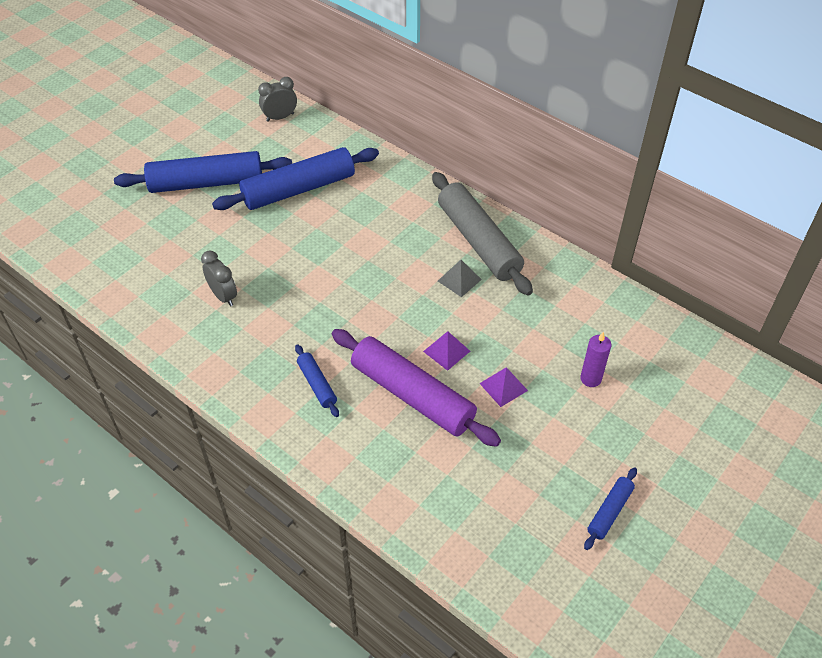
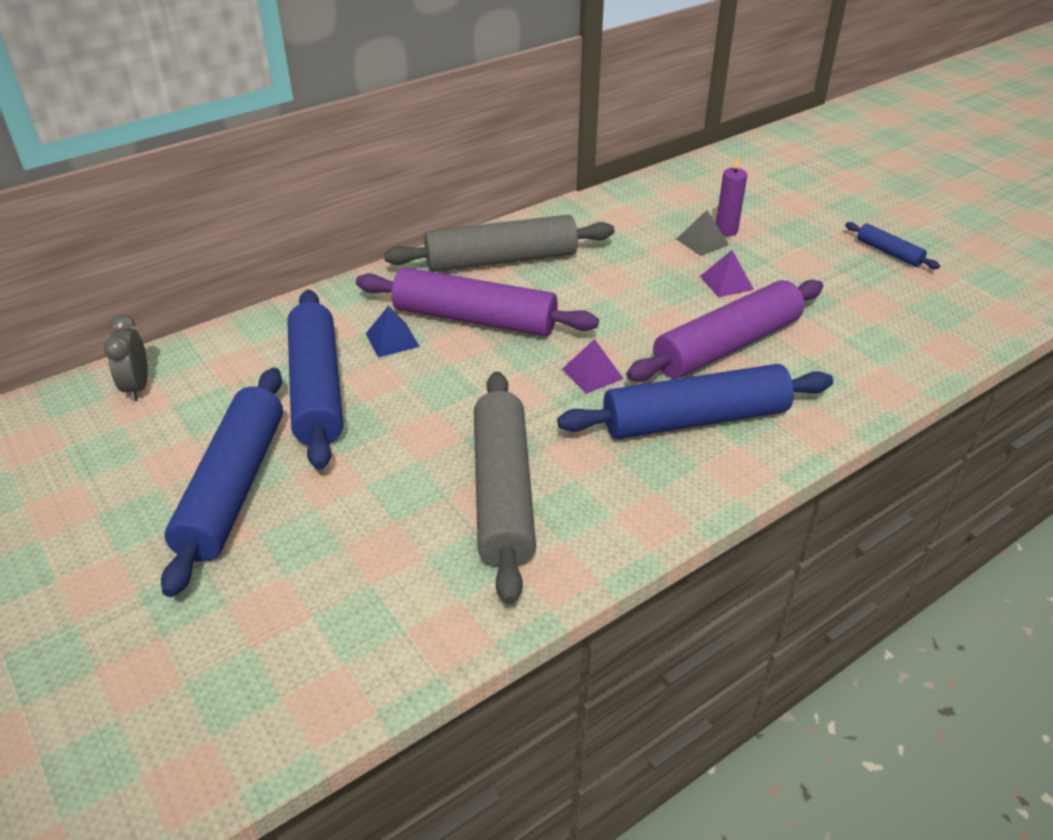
camera: 75 degrees left, 10 degrees down
grey clock [201,251,237,307] -> grey rolling pin [474,372,536,604]
blue rolling pin [295,344,339,417] -> blue rolling pin [557,364,833,439], size x2.14
purple pyramid [423,331,470,371] -> purple pyramid moved to [562,339,624,394]
grey pyramid [438,260,482,297] -> grey pyramid moved to [676,210,729,256]
none -> purple rolling pin [356,267,599,337]
none -> blue pyramid [366,306,420,357]

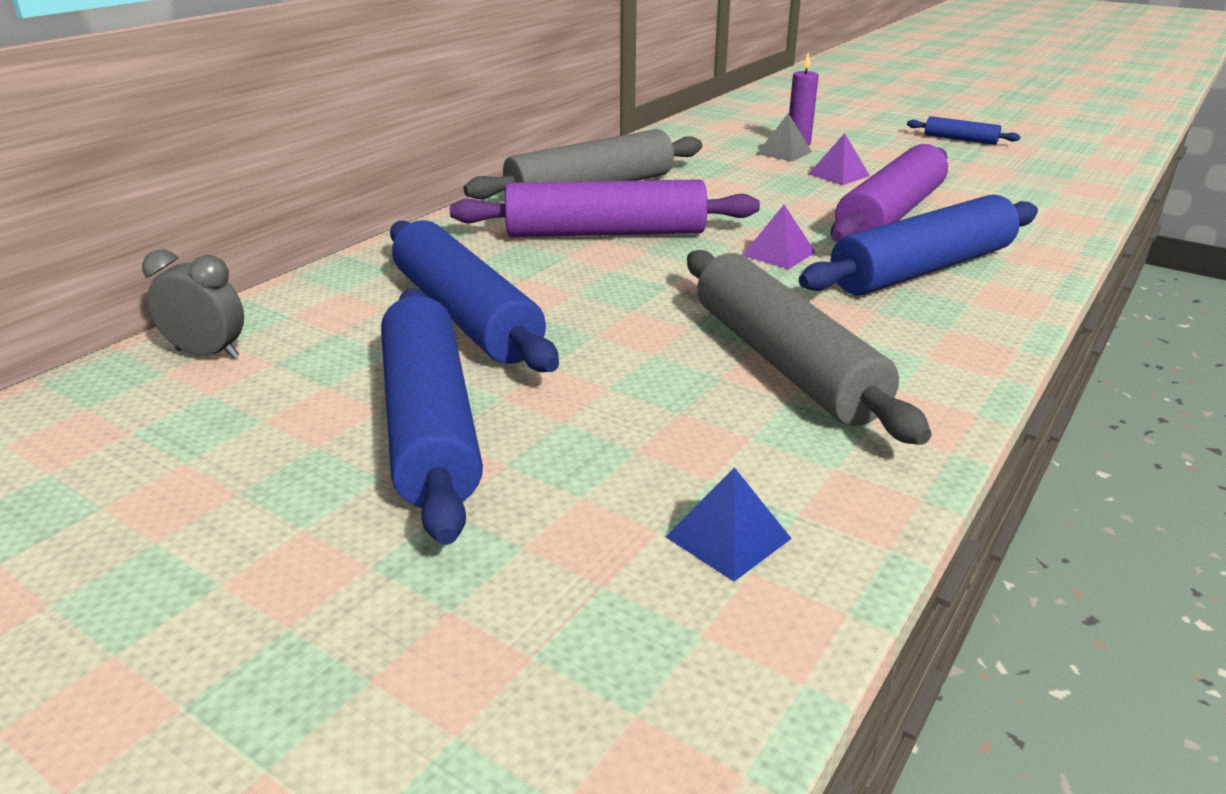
camera: 20 degrees left, 10 degrees down
grey clock [104,314,148,401] -> grey clock turned 135 degrees clockwise [142,250,244,359]
blue pyramid [366,306,420,357] -> blue pyramid moved to [665,467,792,582]

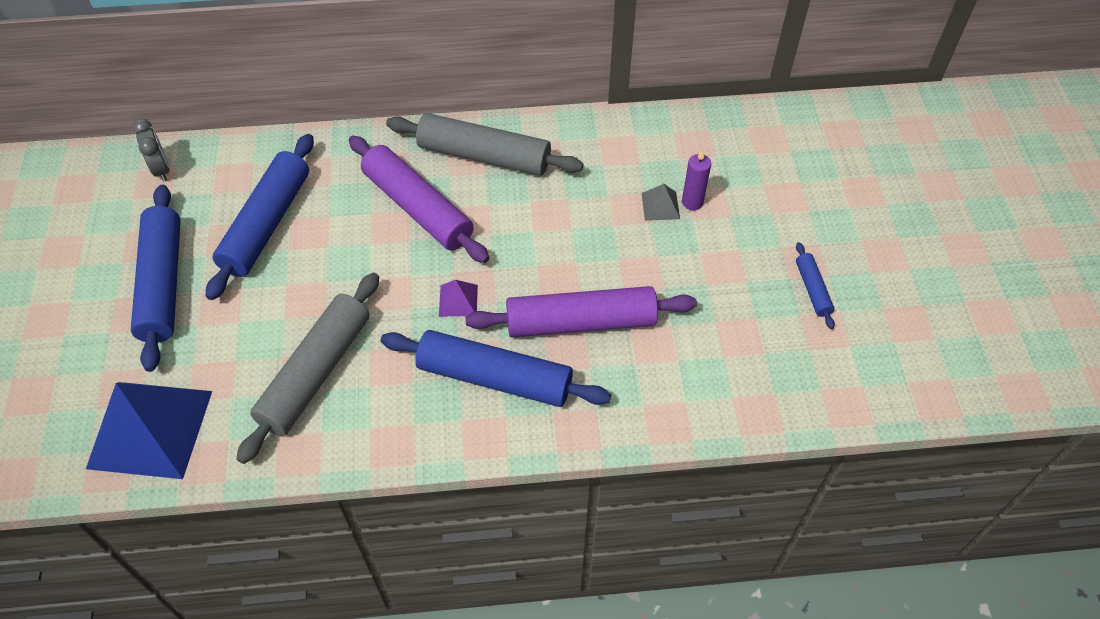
camera: 50 degrees right, 25 degrees up
blue rolling pin [381,288,483,545] -> blue rolling pin turned 45 degrees counterclockwise [131,185,180,372]
blue pyramid [665,467,792,582] -> blue pyramid [86,382,212,479], size x2.40
purple pyramid [809,133,870,185] -> none

